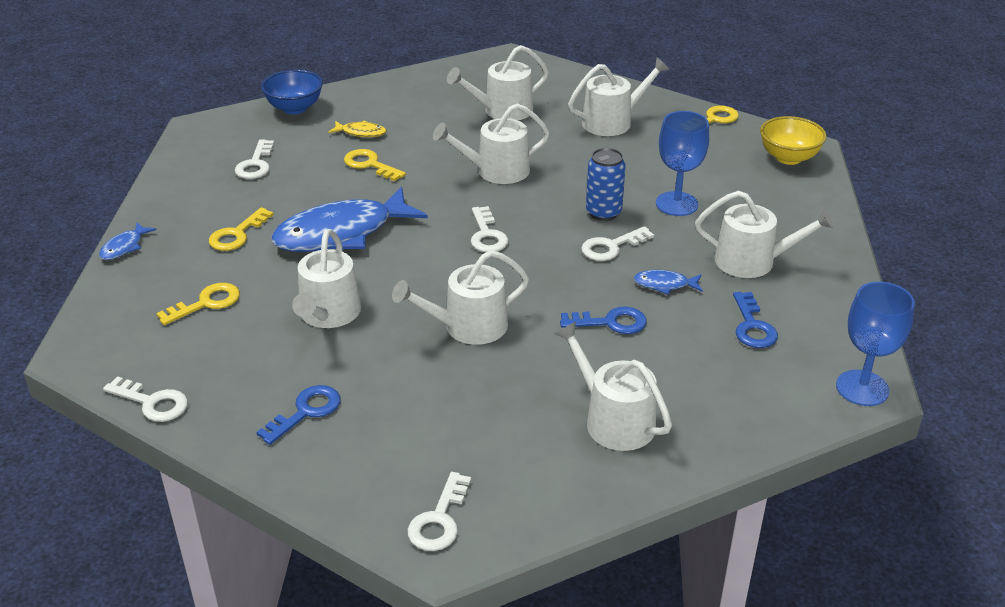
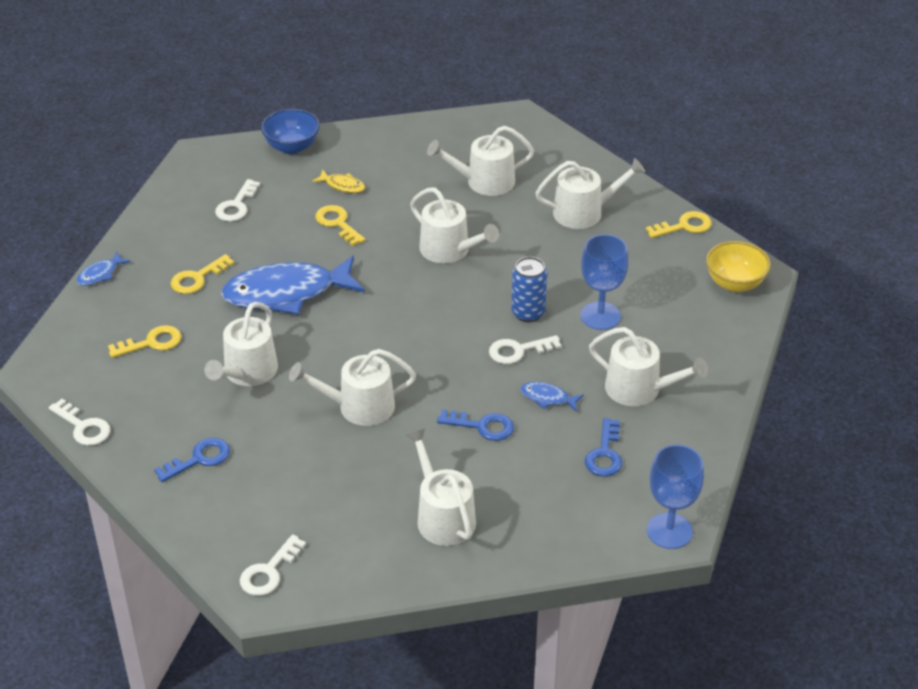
camera: 15 degrees right, 5 degrees up
white watering can [433,103,550,184] -> white watering can turned 135 degrees counterclockwise [410,187,499,263]
white key [471,206,508,252] -> none

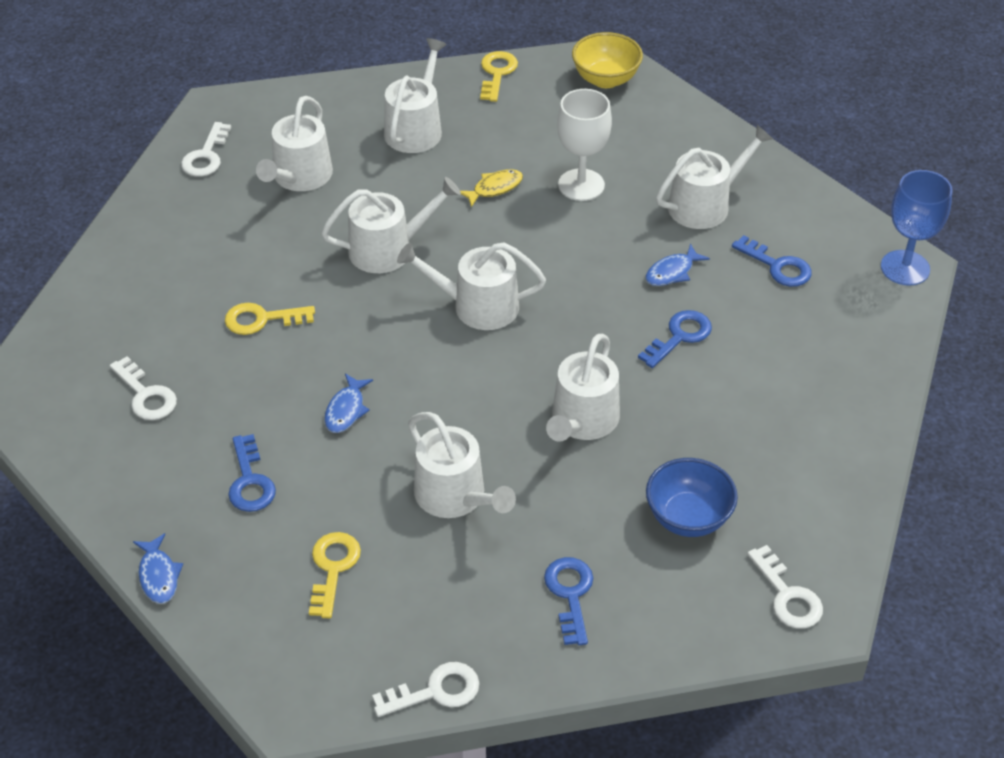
camera: 60 degrees left, 5 degrees up
yellow key [171,254,235,294] -> blue key [228,434,276,512]
blue fish [221,256,365,315] -> blue fish [324,373,373,433], size x0.42
blue bowl [261,109,320,154] -> blue bowl moved to [646,458,738,537]
yellow fish [312,169,365,193] -> yellow fish moved to [460,169,523,207]
white watering can [406,428,476,546] -> white watering can moved to [397,243,546,330]
white key [489,335,561,364] -> white key moved to [181,122,231,177]
blue can [511,257,547,322] -> none
blue goblet [581,234,628,330] -> white goblet [557,89,612,201]

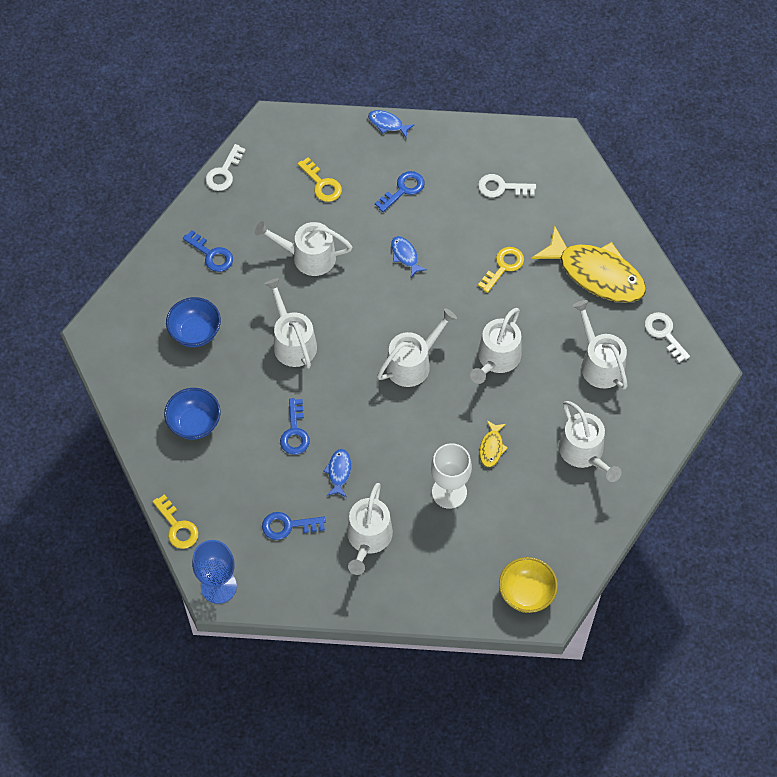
camera: 135 degrees right, 15 degrees up
blue key [228,434,276,512] -> blue key turned 105 degrees clockwise [375,171,424,212]
yellow key [480,51,518,102] -> yellow key moved to [153,494,198,549]
white key [747,545,823,629] -> none
none -> blue bowl [164,388,221,440]
none -> yellow fish [531,225,646,303]

